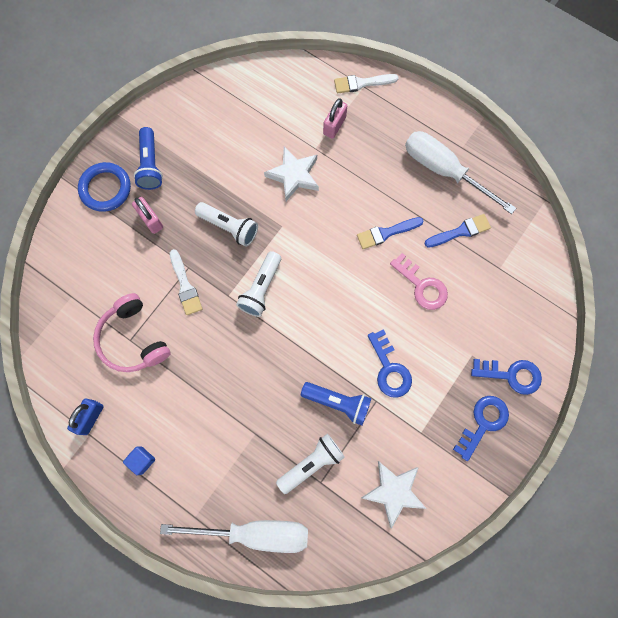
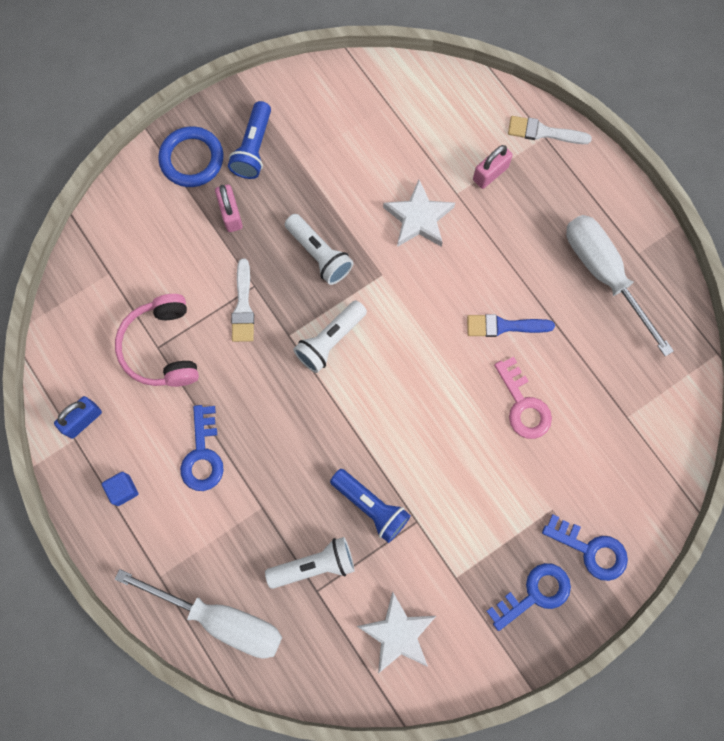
camera: 20 degrees right, 0 degrees up
blue key [368,329,412,398] -> blue key moved to [180,405,224,491]
blue brush [424,214,491,248] -> none

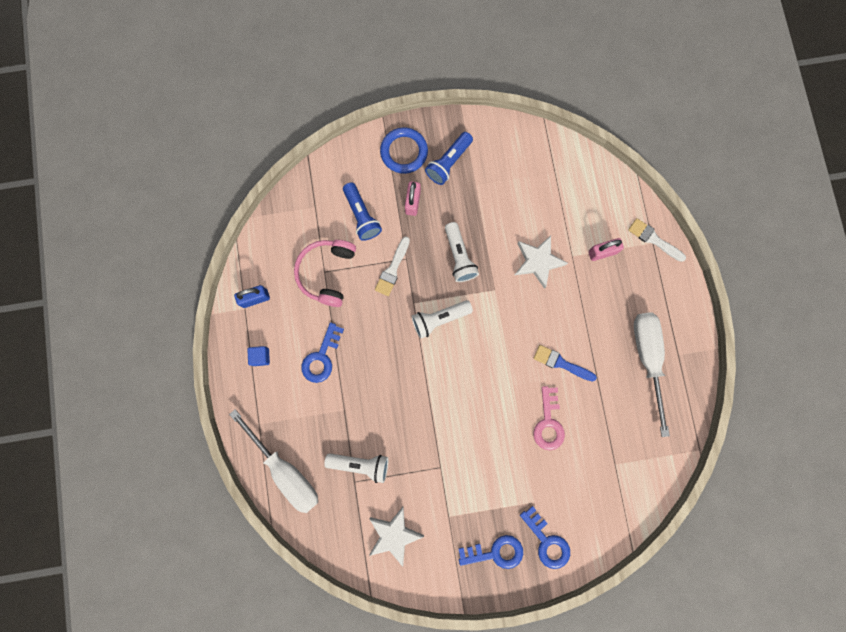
camera: 25 degrees right, 5 degrees up
blue flashlight [330,469,411,543] -> blue flashlight moved to [343,182,382,241]

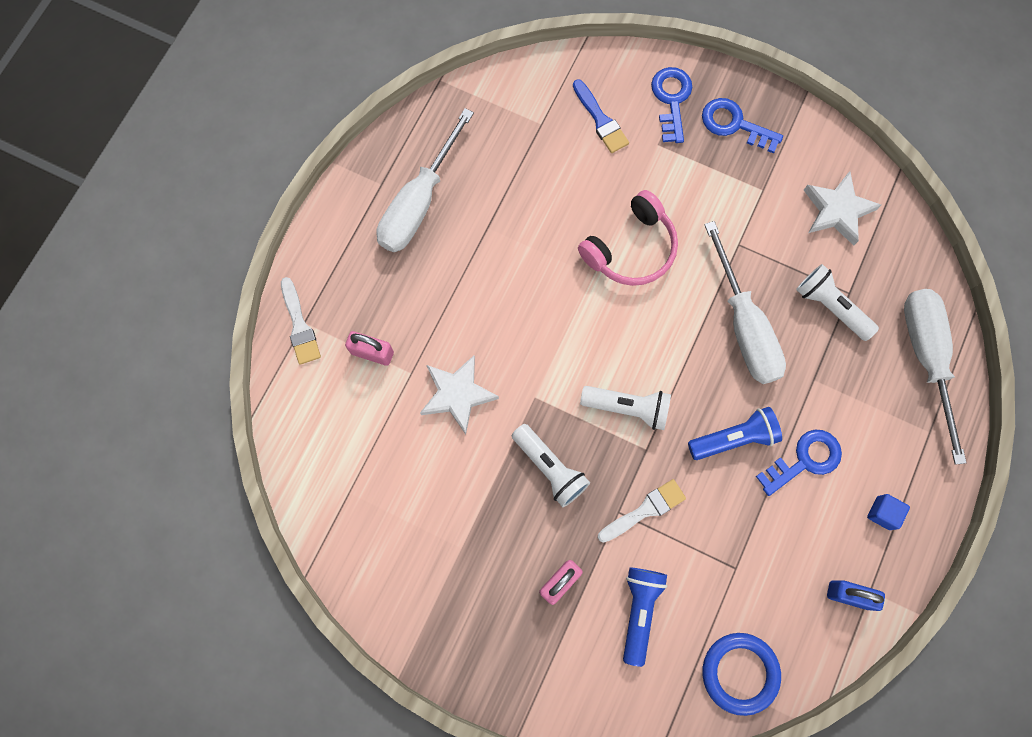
camera: 145 degrees left, 5 degrees down
pink headphones [294,240,356,307] -> pink headphones moved to [578,190,678,286]
blue ring [380,127,428,174] -> blue ring moved to [702,633,781,716]
blue flashlight [425,132,473,185] -> blue flashlight moved to [688,407,782,460]
white flashlight [445,222,479,282] -> white flashlight turned 120 degrees clockwise [512,424,590,507]
pink key [533,386,565,450] -> none
blue brush [534,345,597,381] -> blue brush moved to [573,79,629,153]
none -> white screwdriver [704,221,786,384]

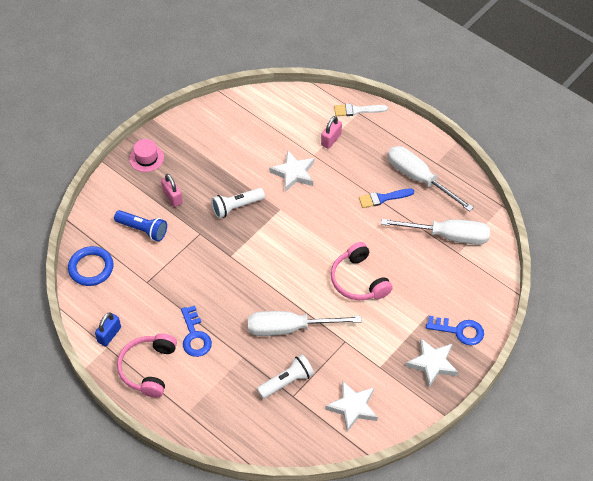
camera: 105 degrees right, 20 degrees down
blue brush [573,79,629,153] -> blue brush moved to [359,188,414,208]
white flashlight [580,386,671,430] -> none
white brush [598,479,686,543] -> none
blue flashlight [688,407,782,460] -> none
blue key [702,98,783,154] -> white star [406,338,458,387]
blue cube [867,494,910,530] -> pink headphones [117,333,177,398]
white screwdriver [904,289,967,465] -> white screwdriver moved to [381,219,490,245]
none -> pink hat [129,139,164,172]

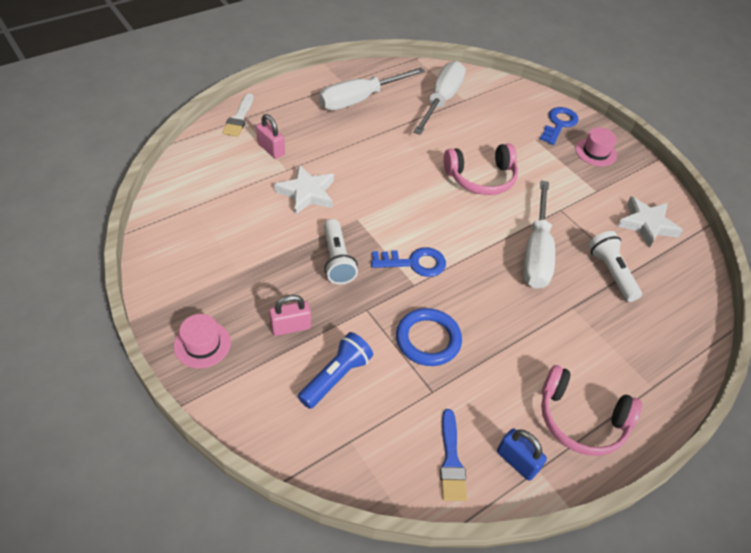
camera: 80 degrees left, 5 degrees down
blue ring [68,246,113,286] -> blue ring moved to [396,308,462,366]
blue key [181,306,212,357] -> blue key moved to [371,247,446,277]
blue brush [359,188,414,208] -> blue brush moved to [440,409,467,501]
white star [406,338,458,387] -> pink hat [575,127,617,166]

